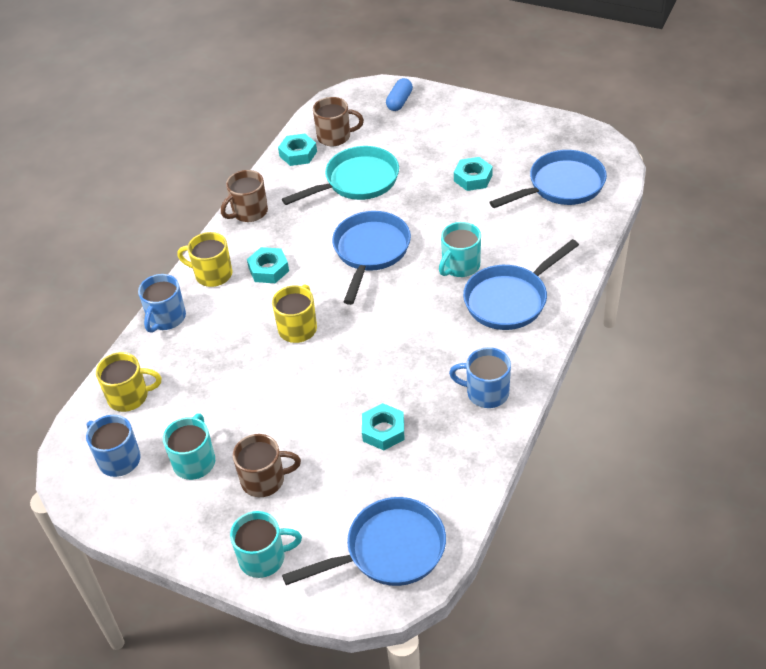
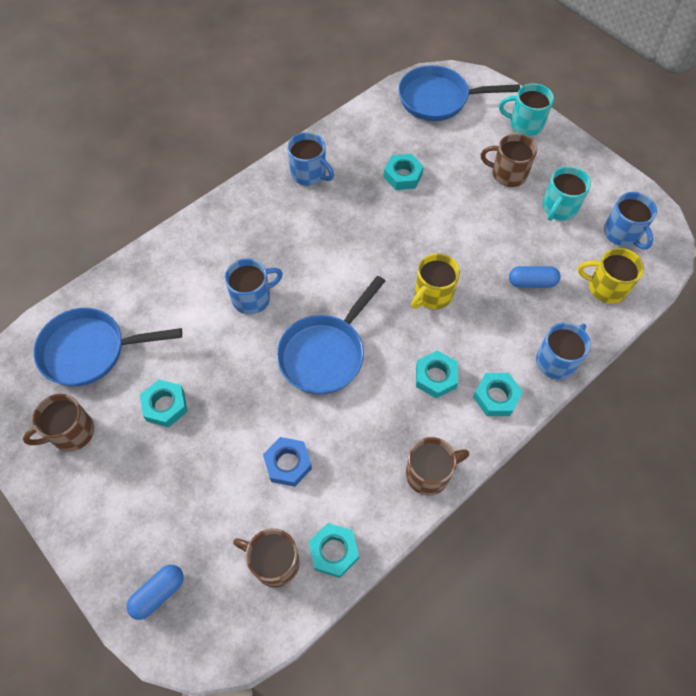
camera: 160 degrees left, 15 degrees up
yellow mug [177,232,232,287] -> turquoise nut [473,373,523,416]
turquoise pan [282,146,399,205] -> blue nut [263,437,312,487]
turquoise mug [439,222,481,277] -> blue mug [225,258,283,315]
blue pan [463,239,579,330] -> none
none -> brown mug [23,394,94,452]
none -> blue capsule [509,266,561,288]

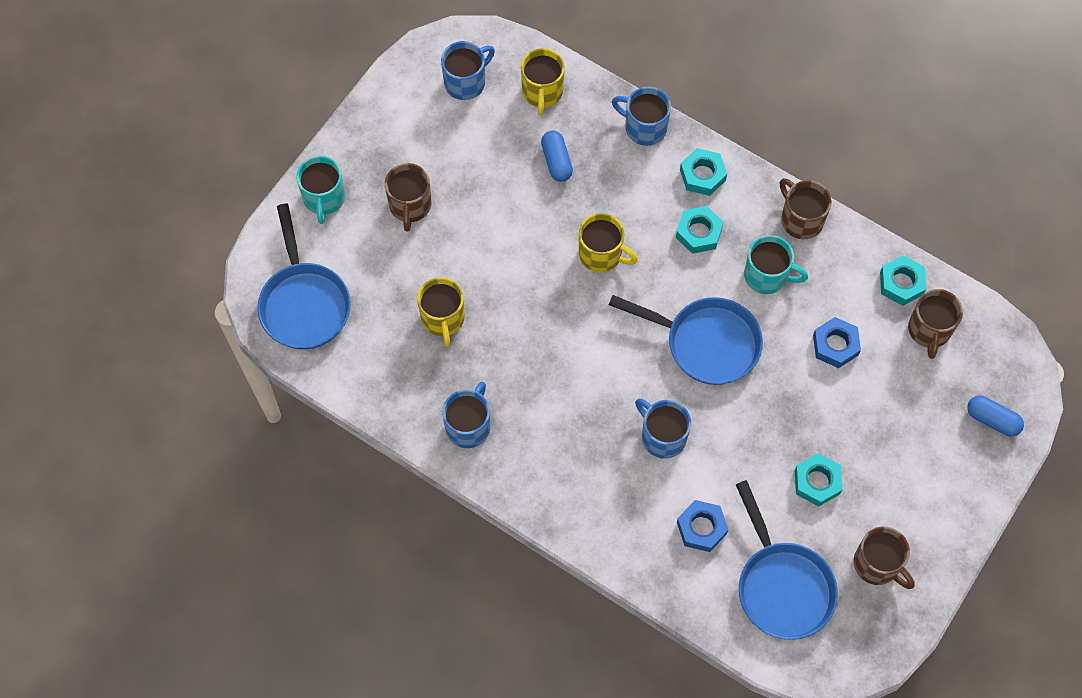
camera: 105 degrees left, 5 degrees up
turquoise nut [384,154,424,190] -> yellow mug [417,277,465,347]
turquoise mug [542,166,591,221] -> turquoise mug moved to [744,235,808,294]
none -> blue nut [677,500,728,552]

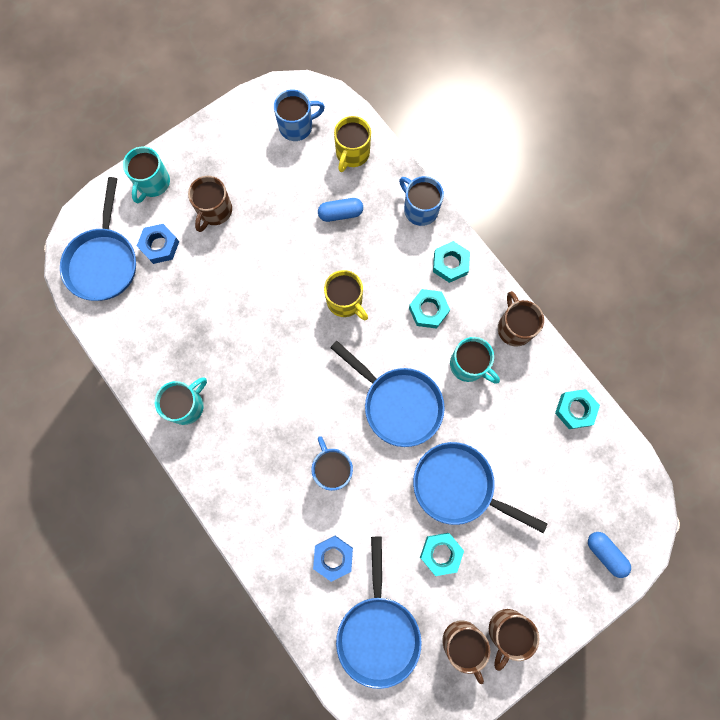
camera: 20 degrees right, 10 degrees up
yellow mug [417,277,465,347] -> none
blue mug [442,381,490,448] -> turquoise mug [155,377,207,425]
blue capsule [541,131,573,182] -> blue capsule turned 75 degrees clockwise [318,198,363,222]
blue nut [813,317,861,368] -> blue nut moved to [137,224,179,264]
brown mug [908,289,963,359] -> brown mug moved to [489,609,540,671]
none -> blue pan [413,442,548,533]

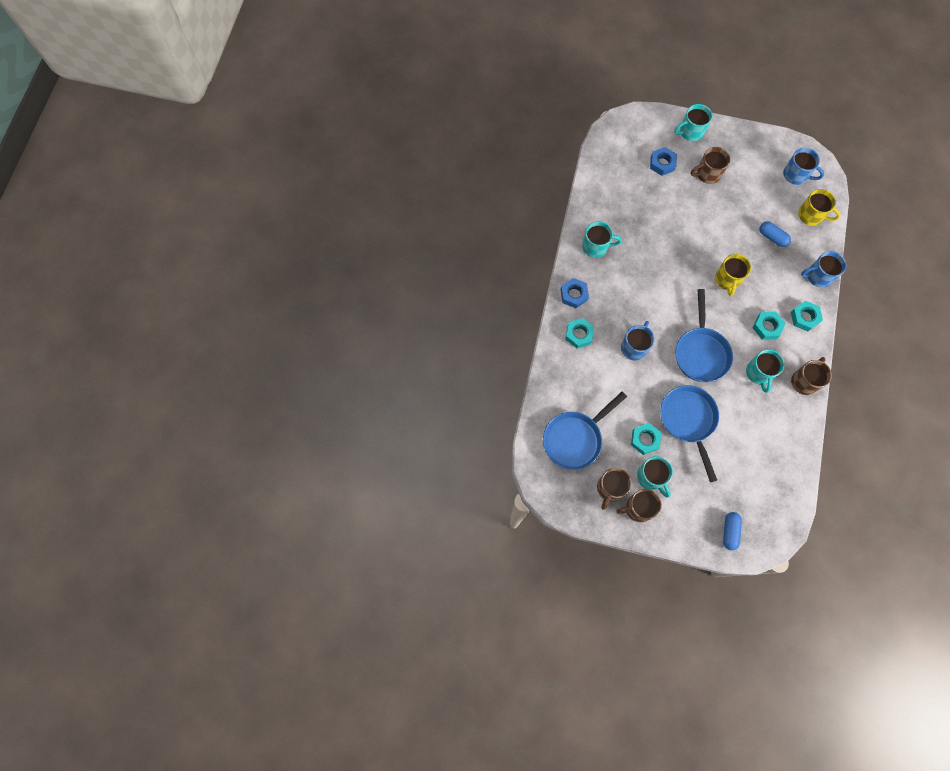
camera: 50 degrees right, 5 degrees down
blue pan [60,177,136,301] -> none
blue nut [313,536,353,582] -> blue nut moved to [560,278,589,308]
yellow mug [334,116,371,172] -> yellow mug turned 135 degrees counterclockwise [798,189,841,226]
blue mug [399,176,444,226] -> blue mug turned 105 degrees counterclockwise [801,251,846,288]
turquoise nut [555,389,600,429] -> turquoise nut moved to [565,318,594,348]
none -> turquoise mug [637,456,673,498]

